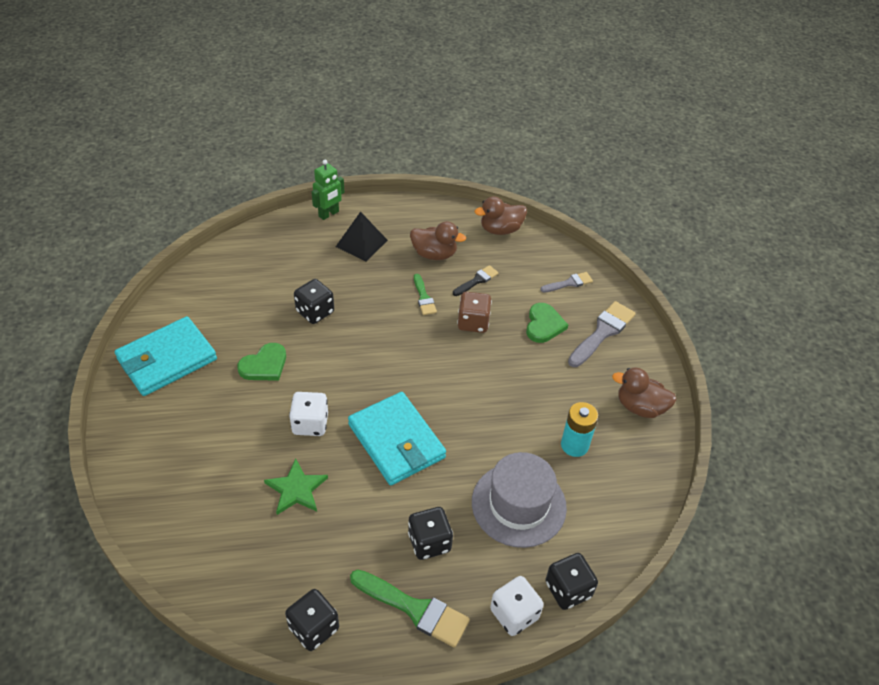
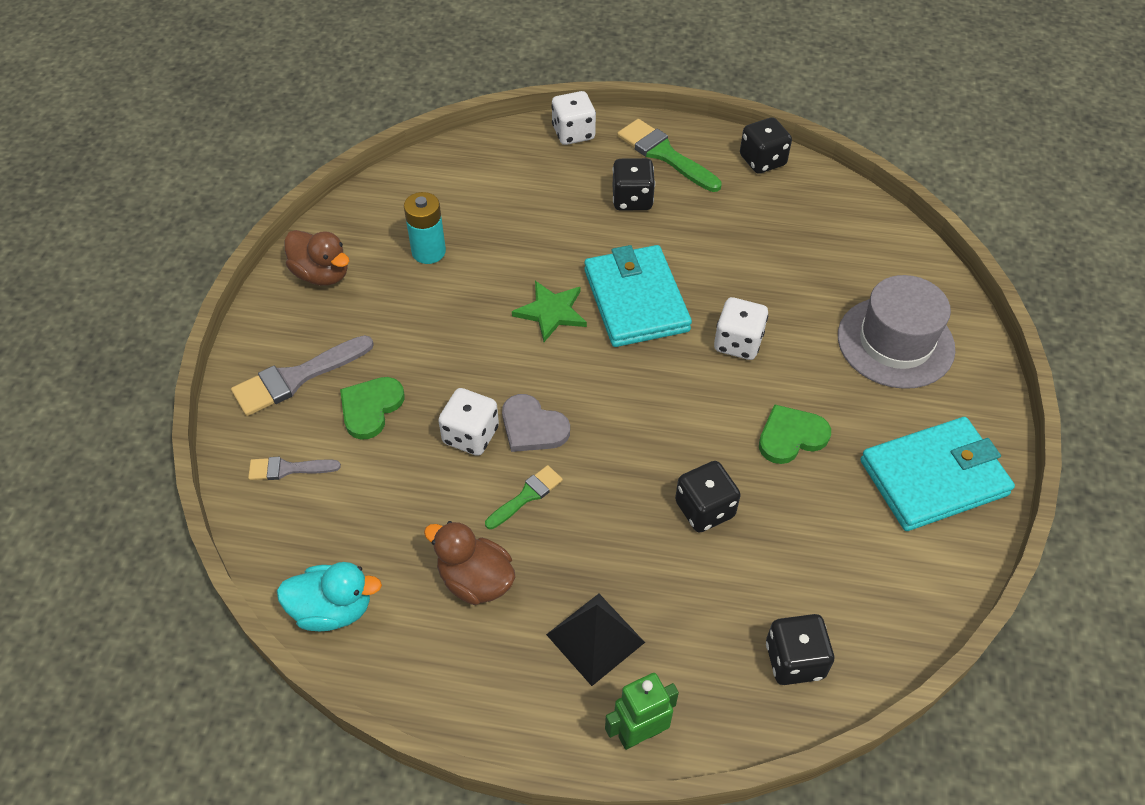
camera: 160 degrees left, 5 degrees up
green star [264,459,328,515] -> green star moved to [512,281,587,342]
green brush [414,274,437,315] -> green brush turned 45 degrees clockwise [485,465,563,529]
black brush [453,265,499,296] -> none
brown dice [457,292,492,333] -> white dice [438,388,499,456]
grey hat [472,452,567,548] -> grey hat moved to [838,275,955,389]
brown duck [475,196,527,235] -> turquoise duck [277,562,382,631]
black dice [545,553,598,610] -> black dice moved to [766,614,834,685]
none -> grey heart [502,394,570,452]

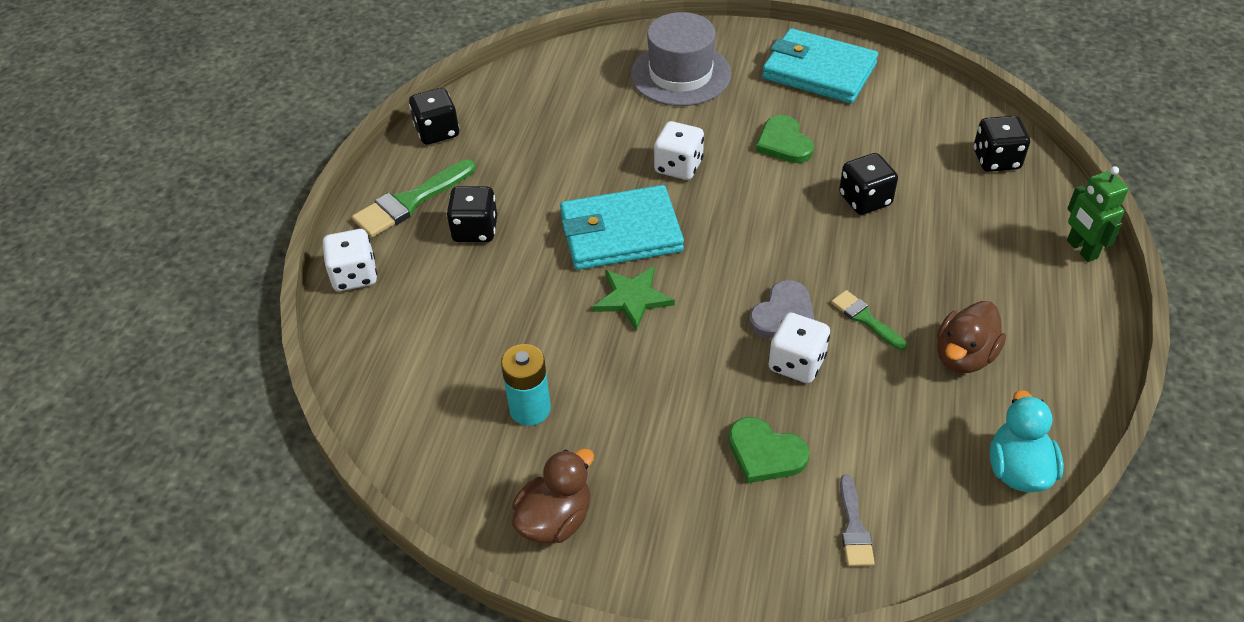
camera: 85 degrees left, 5 degrees down
grey brush [231,335,374,416] -> none
black pyramid [546,594,645,686] -> none
turquoise wallet [860,417,1015,531] -> turquoise wallet turned 45 degrees counterclockwise [762,28,878,103]

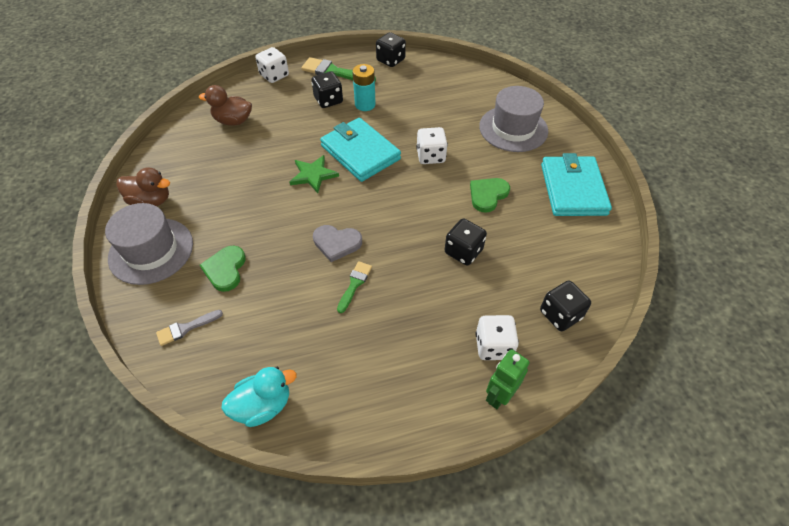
camera: 60 degrees right, 5 degrees up
turquoise battery [501,344,551,426] -> turquoise battery moved to [352,64,376,111]
white dice [769,312,830,383] -> white dice moved to [476,315,519,360]
brown duck [937,301,1006,373] -> brown duck moved to [199,85,252,126]
none -> grey hat [105,203,193,285]

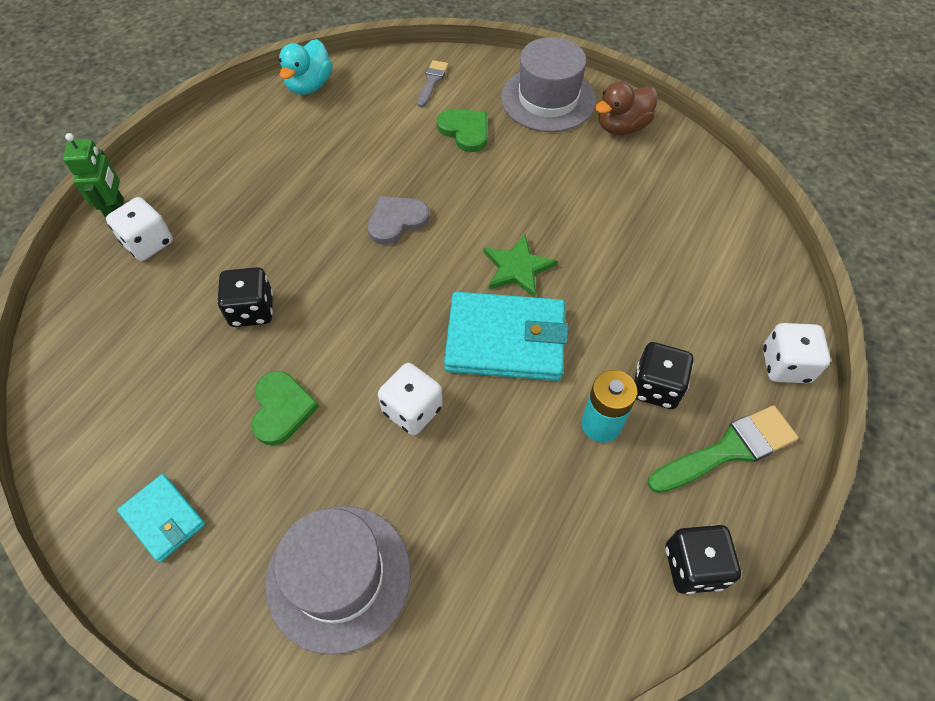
camera: 135 degrees right, 5 degrees up
brown duck [199,85,252,126] -> none
green brush [337,261,372,313] -> none
black dice [540,281,591,331] -> none
turquoise wallet [541,153,612,216] -> turquoise wallet [117,474,205,562], size x0.55

